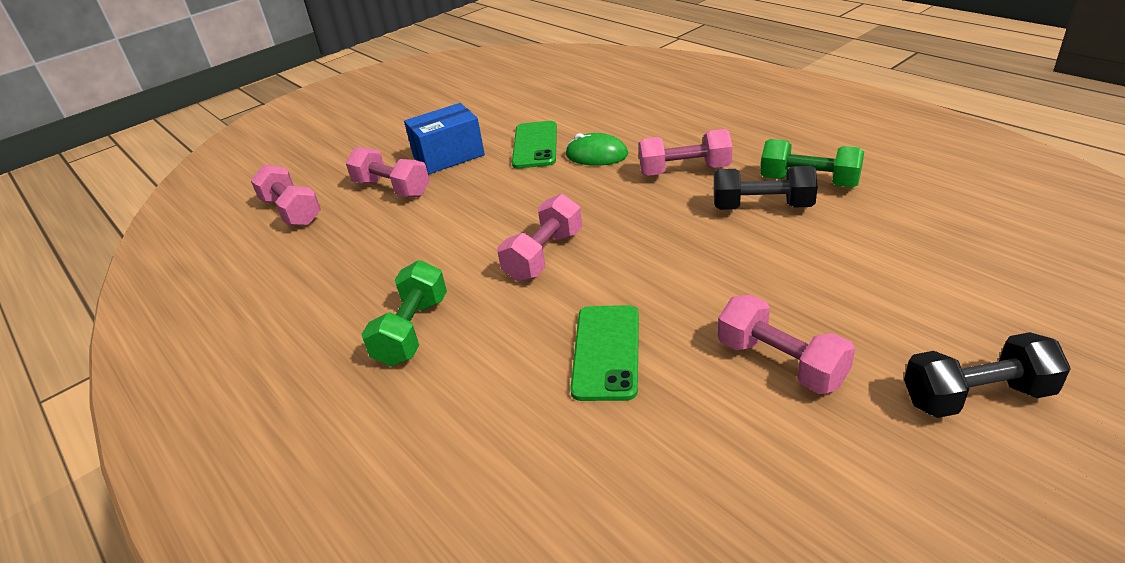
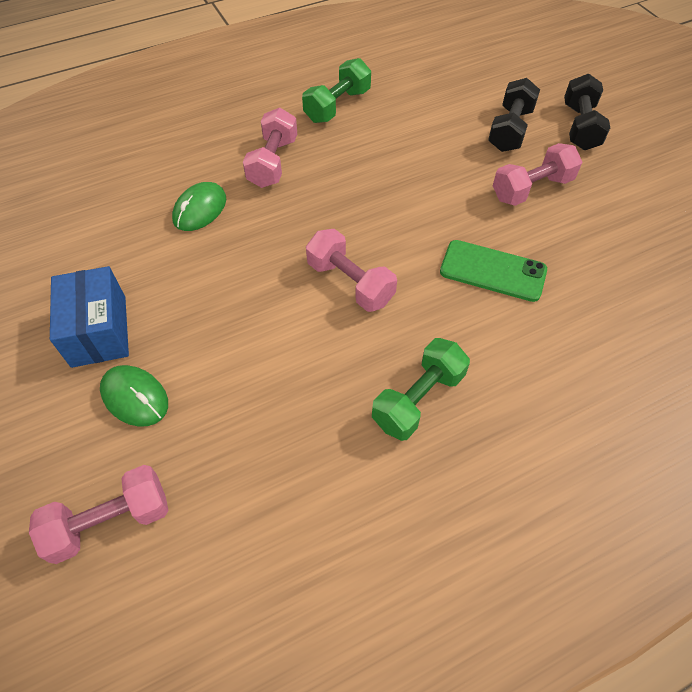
camera: 80 degrees left, 20 degrees up
pink dumbbell [346,147,430,197] -> green mouse [100,365,168,427]
green dumbbell [362,260,447,366] -> green dumbbell turned 75 degrees counterclockwise [372,338,470,441]
green phone [512,121,557,168] -> none
black dumbbell [714,166,818,210] -> black dumbbell moved to [488,78,540,152]

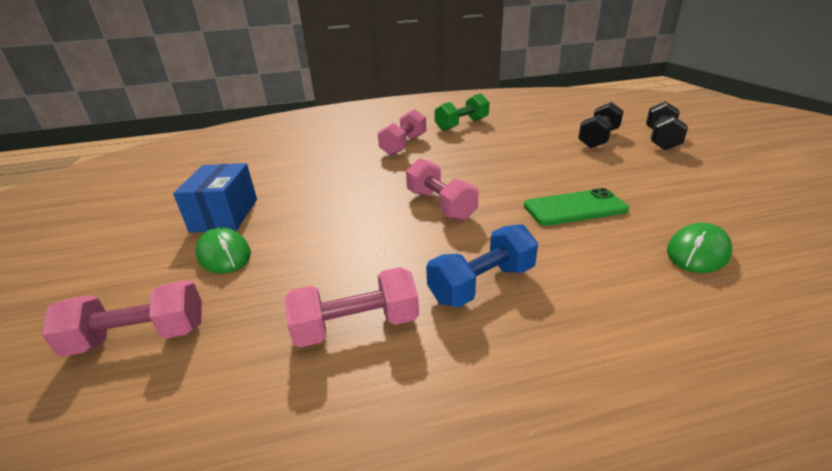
camera: 15 degrees right, 25 degrees down
green mouse [172,182,226,231] -> green mouse moved to [667,223,732,273]
green dumbbell [372,338,470,441] -> blue dumbbell [426,224,538,307]
green phone [440,240,547,302] -> green phone turned 45 degrees counterclockwise [524,188,629,226]
pink dumbbell [493,143,582,206] -> pink dumbbell moved to [284,267,419,347]

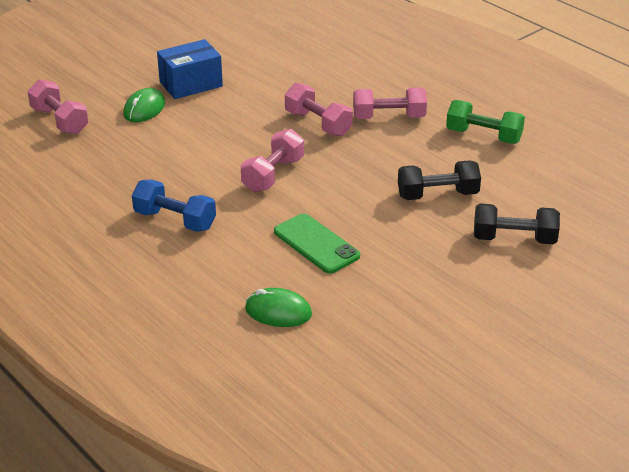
camera: 60 degrees right, 5 degrees up
pink dumbbell [284,267,419,347] -> pink dumbbell moved to [285,83,353,136]
black dumbbell [646,101,688,150] -> black dumbbell moved to [398,160,481,200]

